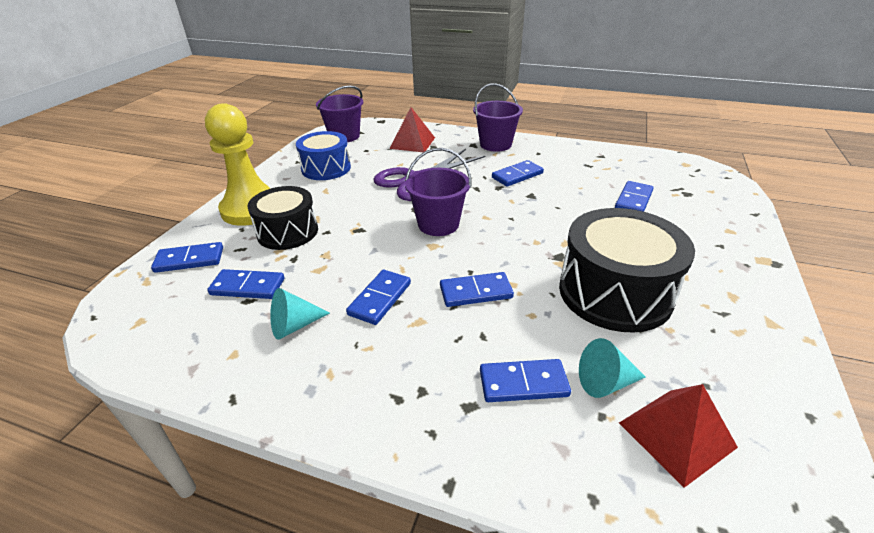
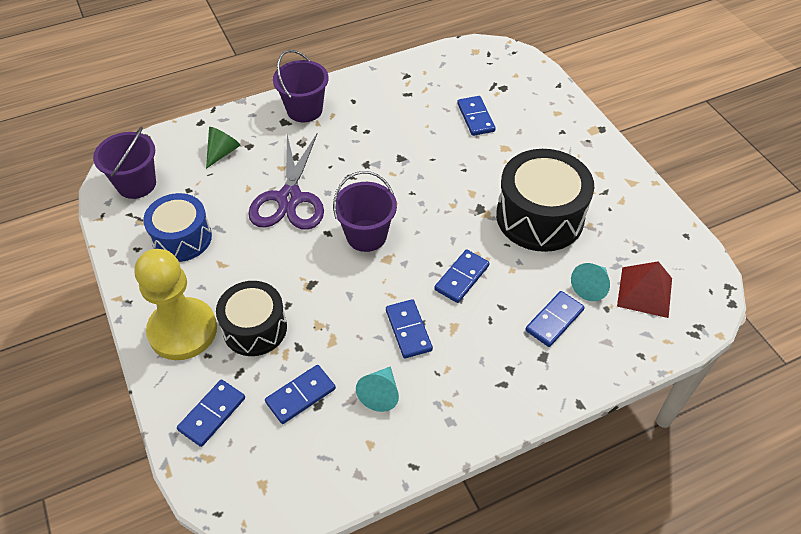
camera: 45 degrees left, 15 degrees up
red pyramid [390,107,435,152] -> green cone [206,127,241,169]
blue domino [492,160,544,187] -> none

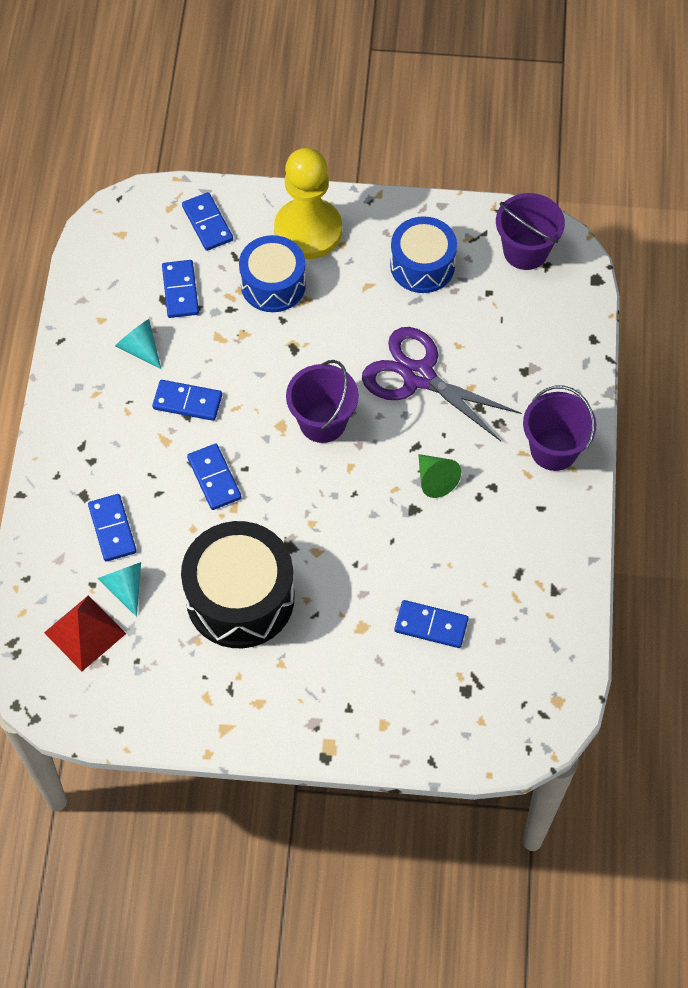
camera: 120 degrees right, 10 degrees up
green cone [206,127,241,169] -> green cone moved to [418,454,461,498]
black drum [216,281,287,356] -> blue drum [239,235,306,312]

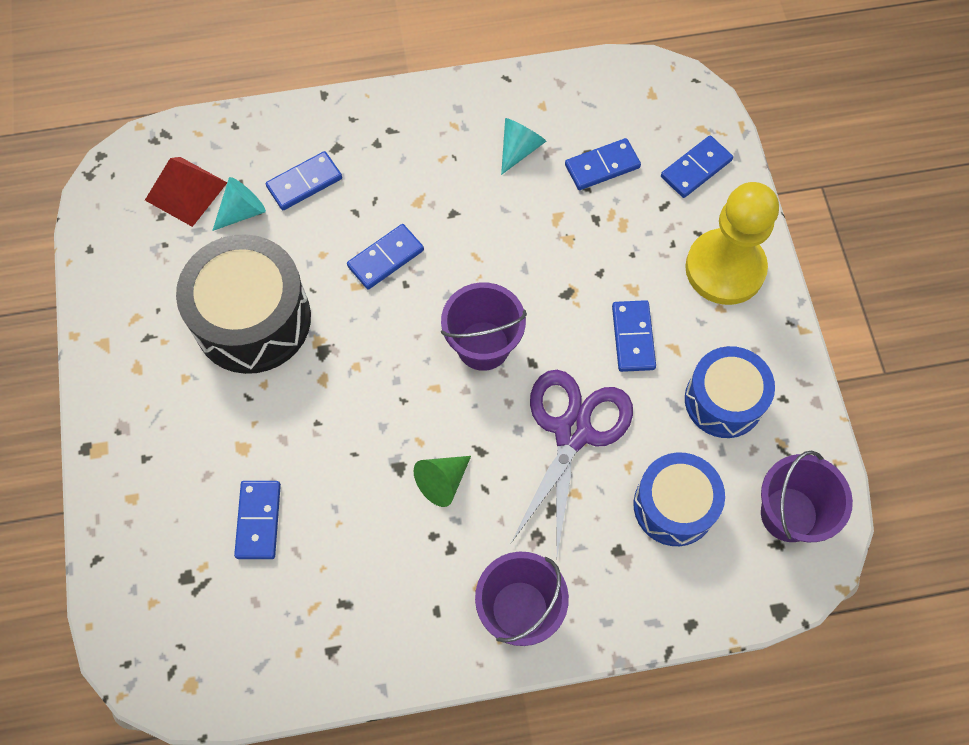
camera: 75 degrees right, 5 degrees up
blue domino [152,380,222,421] -> blue domino moved to [612,300,656,372]
blue drum [239,235,306,312] -> blue drum moved to [633,453,725,546]

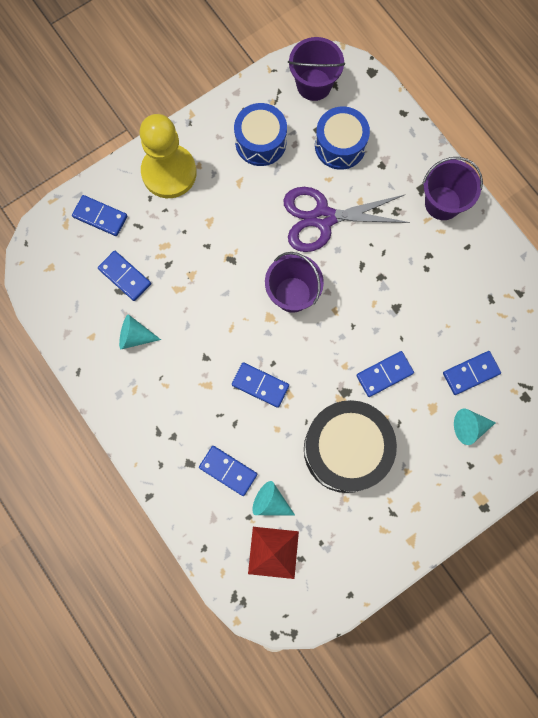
camera: 115 degrees left, 10 degrees up
green cone [414,456,471,507] -> none
blue domino [612,300,656,372] -> blue domino moved to [356,351,414,397]
none -> turquoise cone [454,409,496,445]

